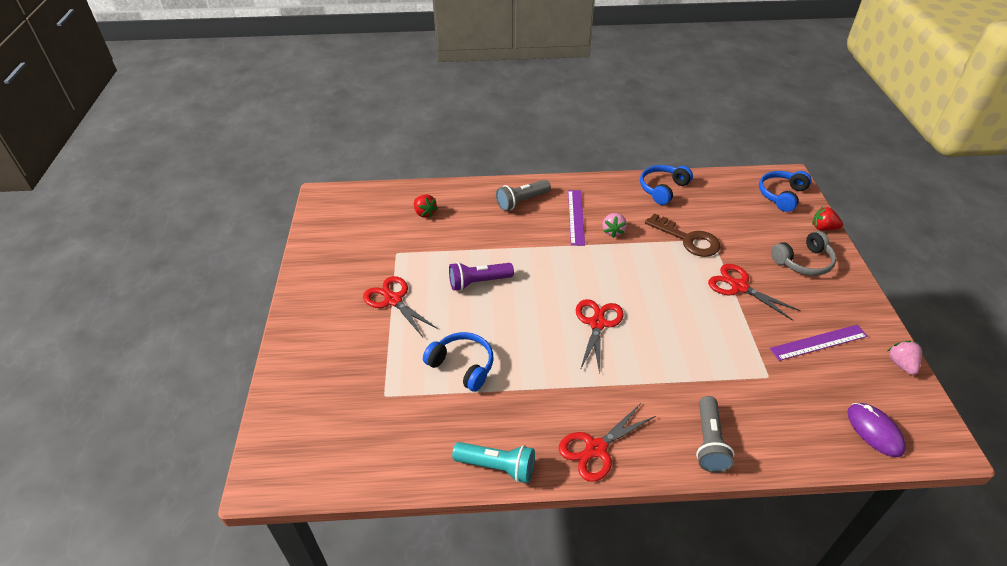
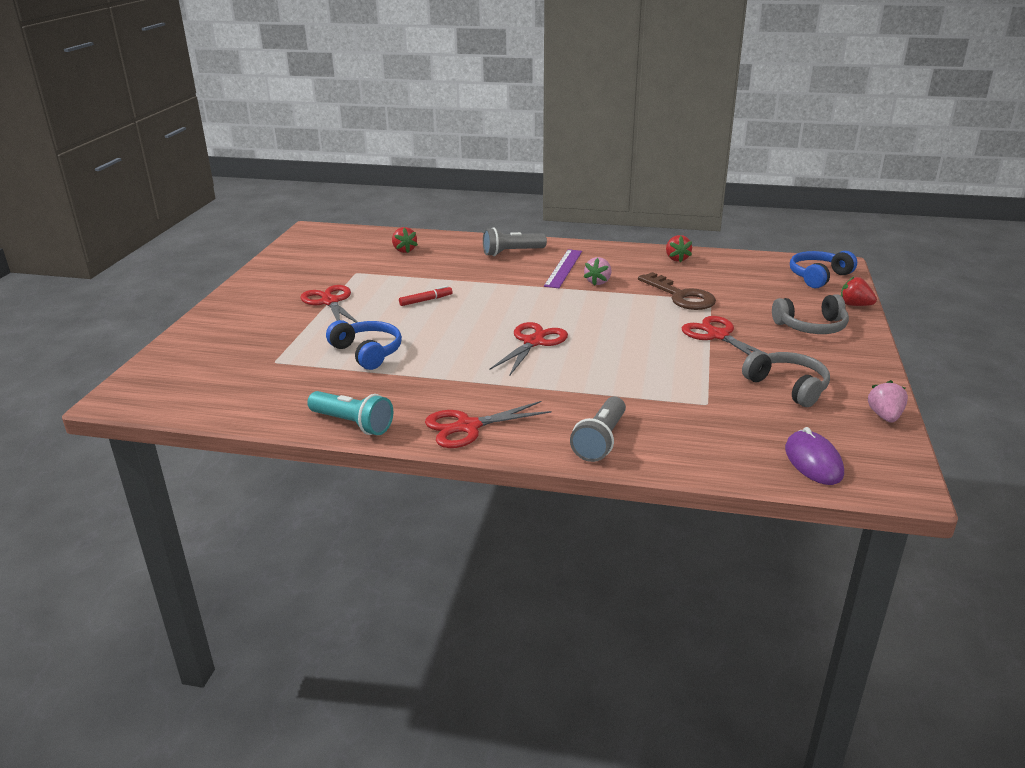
camera: 15 degrees right, 15 degrees down
purple flashlight [449,262,514,291] -> red marker [399,286,452,306]
blue headphones [640,165,693,205] -> red strawberry [666,235,692,262]
purple ruler [770,325,868,361] -> grey headphones [742,351,830,407]

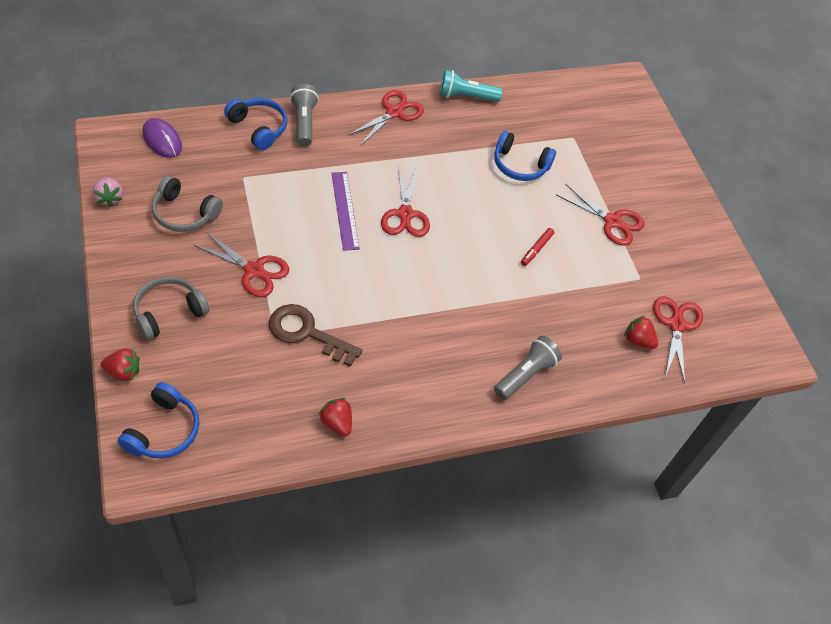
camera: 145 degrees right, 25 degrees up
purple ruler [544,249,582,288] -> purple ruler moved to [331,172,360,251]
pink strawberry [584,257,611,286] -> none
none -> blue headphones [224,98,287,150]
none -> red scissors [653,296,703,383]

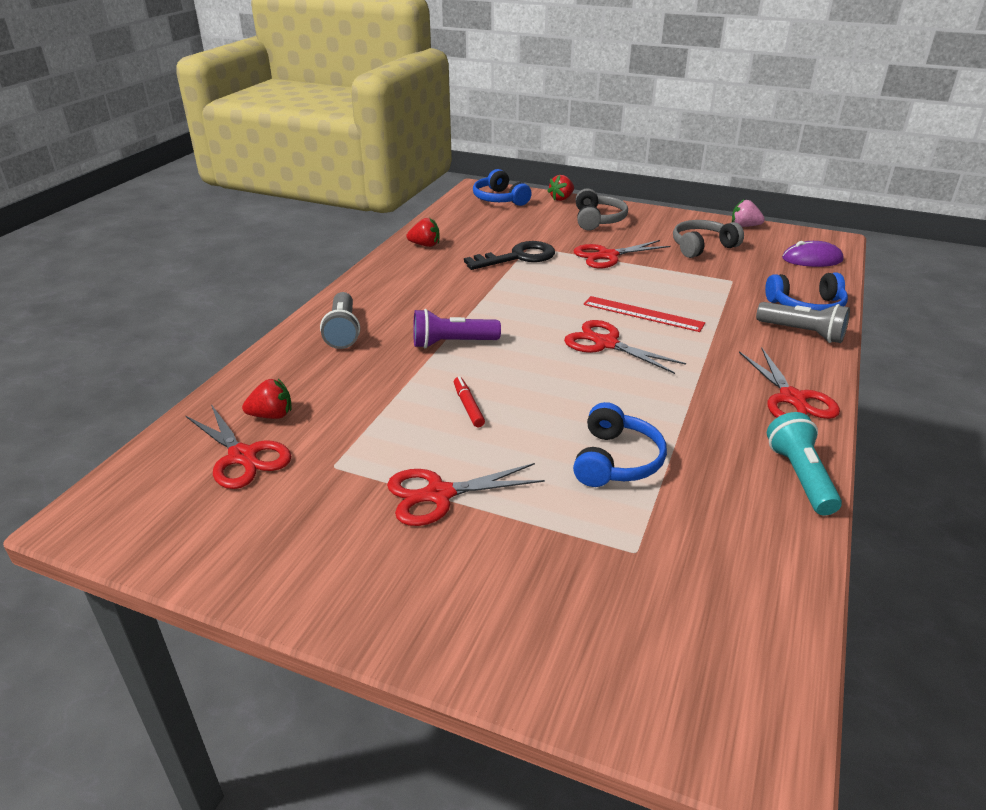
camera: 135 degrees right, 20 degrees down
brown key [269,304,362,367] -> black key [464,241,555,270]
purple ruler [331,172,360,251] -> red ruler [584,296,705,332]
turquoise flashlight [440,70,502,102] -> turquoise flashlight turned 45 degrees counterclockwise [767,412,842,515]
blue headphones [494,131,556,181] -> blue headphones turned 135 degrees clockwise [573,402,667,487]
none -> purple flashlight [413,309,501,348]

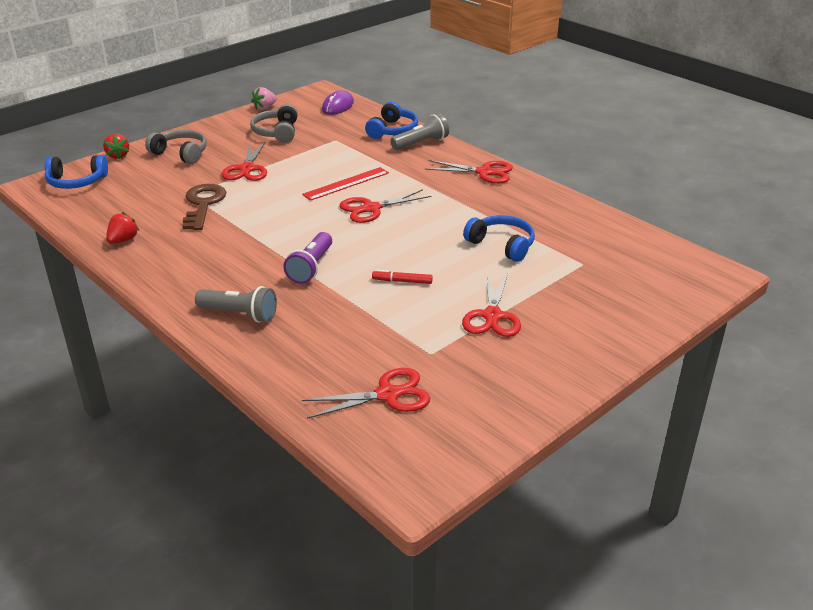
camera: 65 degrees left, 0 degrees up
red strawberry [242,379,292,419] -> none
black key [464,241,555,270] -> brown key [182,184,226,230]
turquoise flashlight [767,412,842,515] -> none

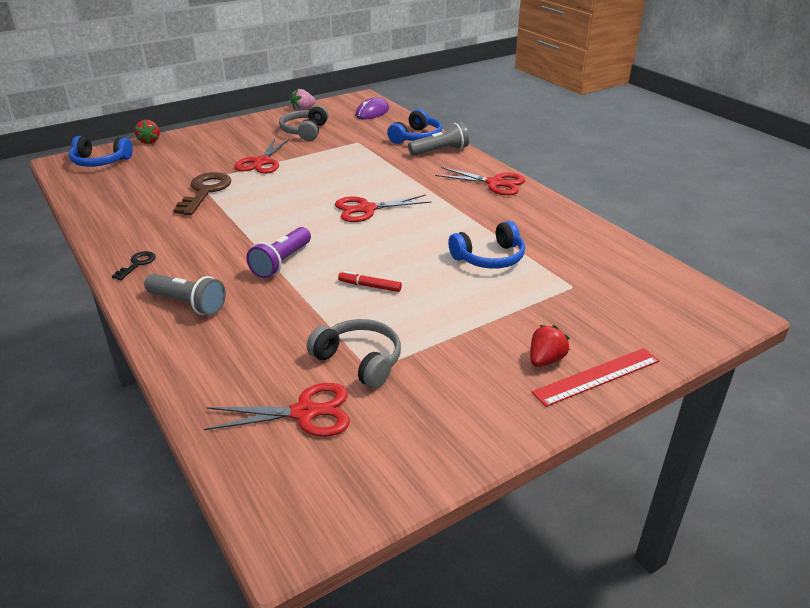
camera: 10 degrees right, 0 degrees up
red strawberry [106,212,139,244] -> red strawberry moved to [530,325,570,367]
grey headphones [145,130,207,164] -> grey headphones moved to [307,319,401,388]
red ruler [302,167,389,201] -> red ruler moved to [532,348,659,407]
red scissors [462,273,521,337] -> none
blue headphones [463,215,535,262] -> blue headphones turned 105 degrees clockwise [448,221,525,269]
none -> black key [112,251,156,280]

